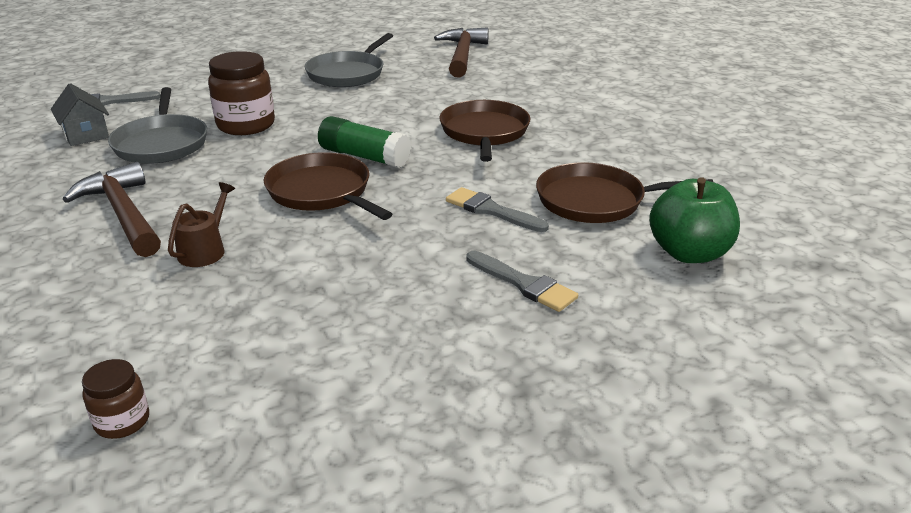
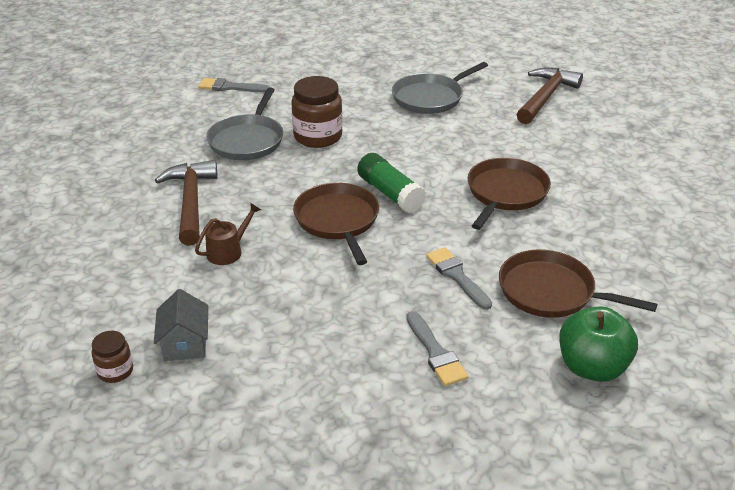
camera: 25 degrees right, 5 degrees up
grey house [51,83,109,146] -> grey house moved to [154,289,208,361]

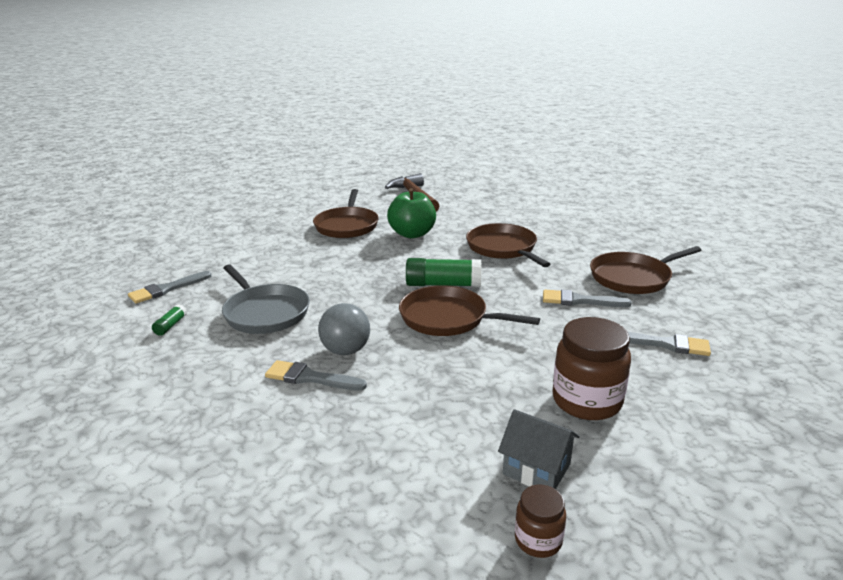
camera: 50 degrees left, 10 degrees down
brown hammer [155,160,218,246] -> grey brush [265,360,367,391]
brown watering can [195,203,261,265] -> none
brown jar [291,76,343,148] -> brown jar moved to [552,317,631,420]
grey pan [392,62,488,114] -> brown pan [313,189,379,238]
green apple [559,306,638,382] -> green apple moved to [387,188,436,239]
none -> green glue stick [152,304,187,336]
none -> grey ball [318,303,370,355]

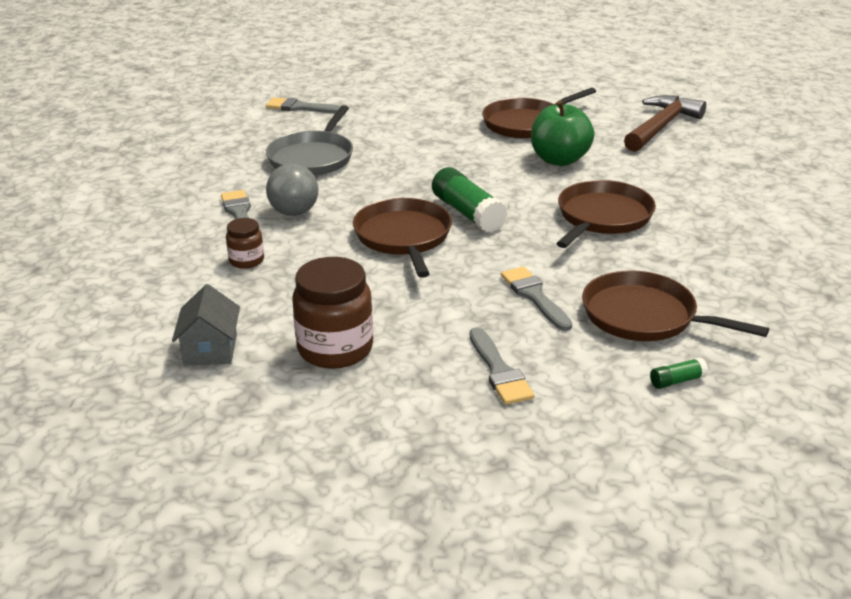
camera: 55 degrees right, 5 degrees up
green glue stick [152,304,187,336] -> green glue stick moved to [650,357,708,389]
brown jar [515,484,566,558] -> brown jar moved to [226,218,264,269]

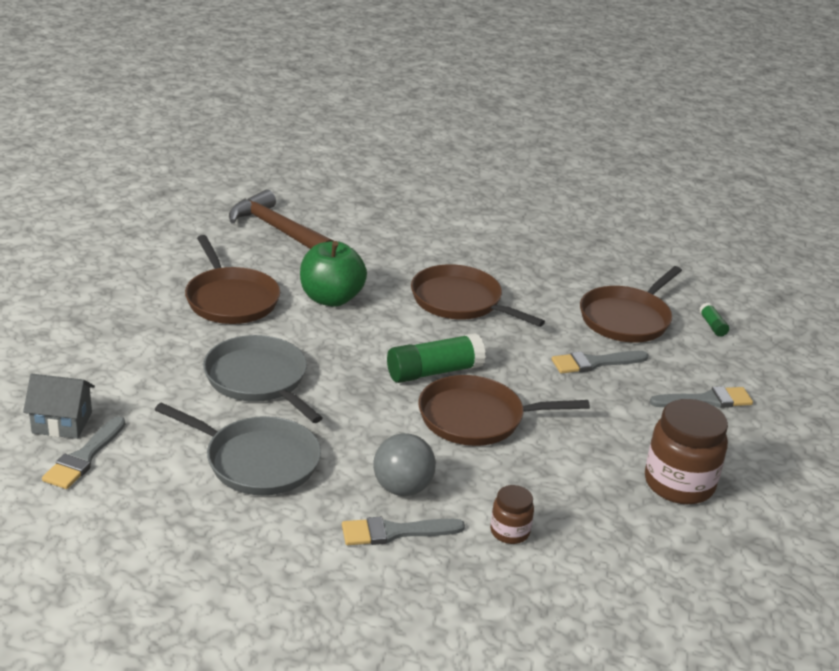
camera: 85 degrees left, 0 degrees up
grey house [172,284,240,365] -> grey house moved to [23,374,95,439]
none -> grey pan [203,335,322,423]

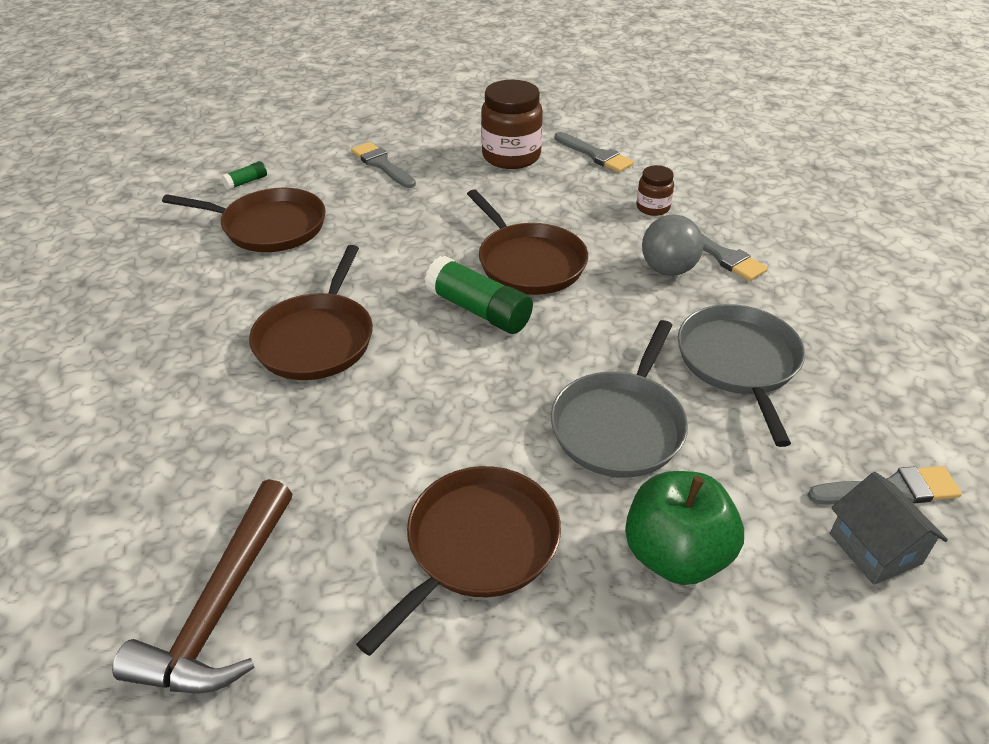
camera: 115 degrees left, 10 degrees up
green apple [300,241,367,307] -> green apple moved to [625,471,744,585]
grey brush [552,351,648,373] -> grey brush moved to [555,132,634,173]

